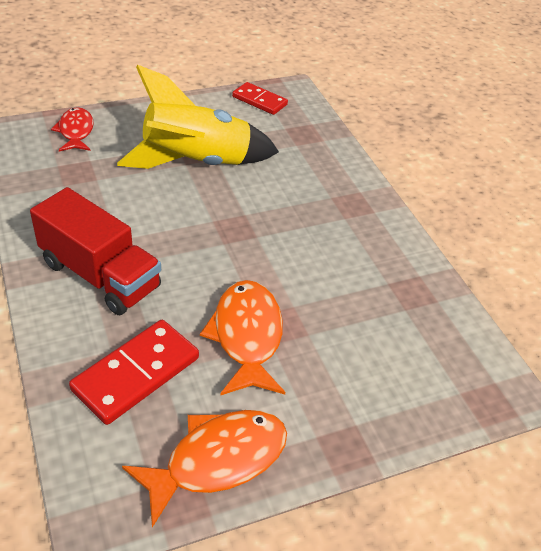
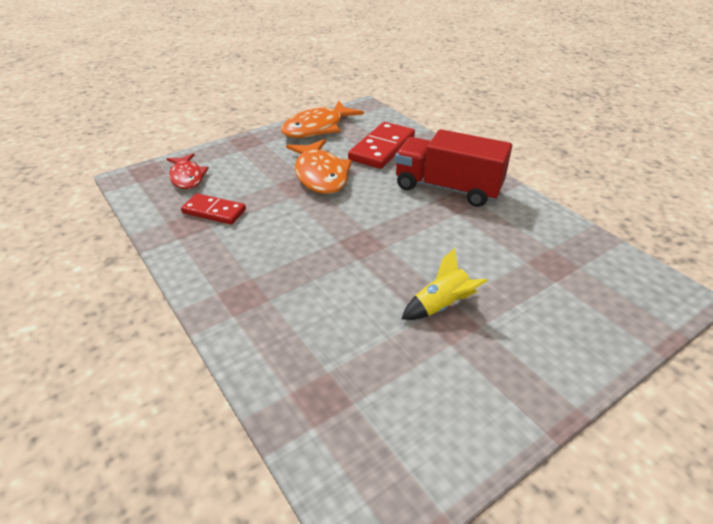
camera: 170 degrees right, 5 degrees down
red fish [51,107,94,152] -> red fish moved to [167,153,209,189]
yellow rocket [117,65,279,169] -> yellow rocket [402,248,488,320], size x0.44
red domino [232,82,288,115] -> red domino moved to [181,193,246,225]

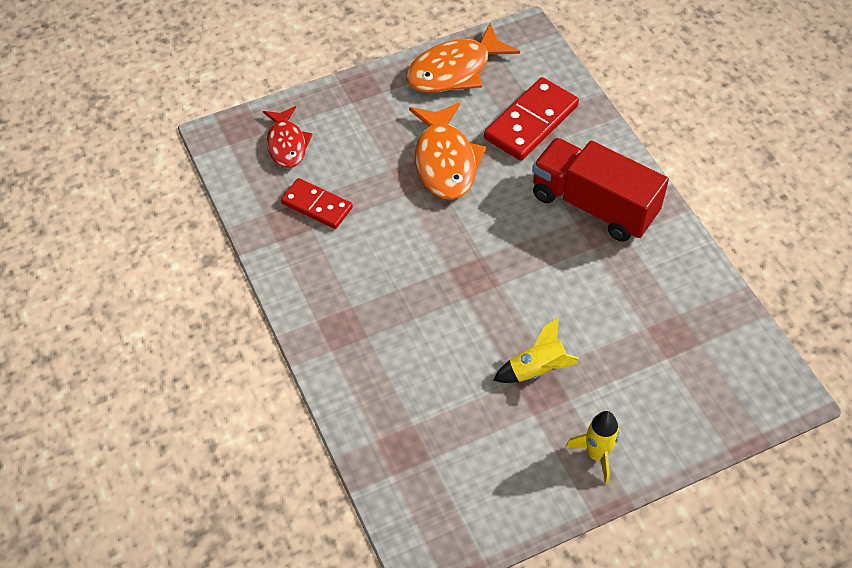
camera: 10 degrees right, 15 degrees up
none -> yellow rocket [565,411,620,484]

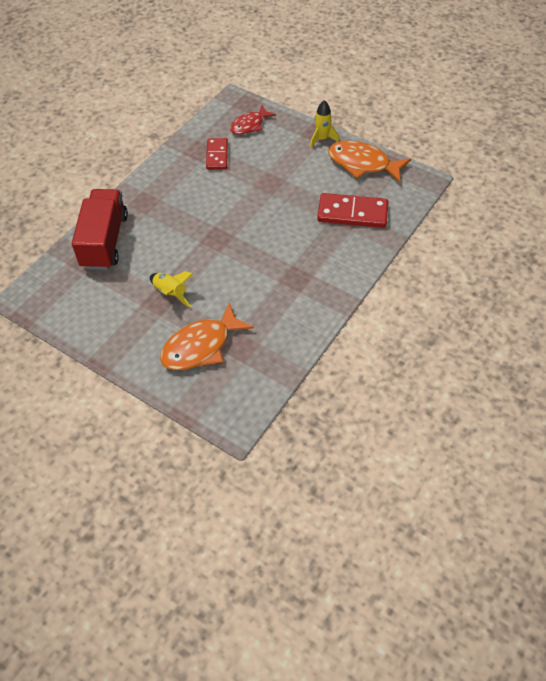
camera: 60 degrees right, 0 degrees up
orange fish [409,102,486,200] -> orange fish moved to [160,303,254,370]
red truck [532,138,669,242] -> red truck moved to [72,189,128,270]
yellow rocket [565,411,620,484] -> yellow rocket moved to [310,100,339,148]

